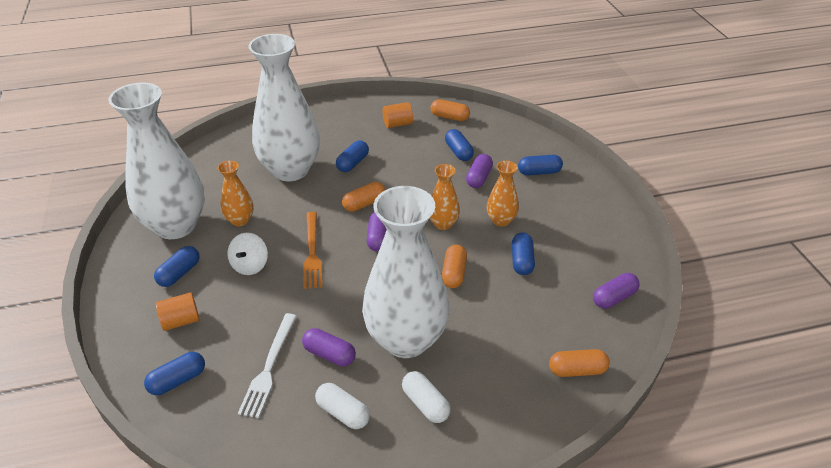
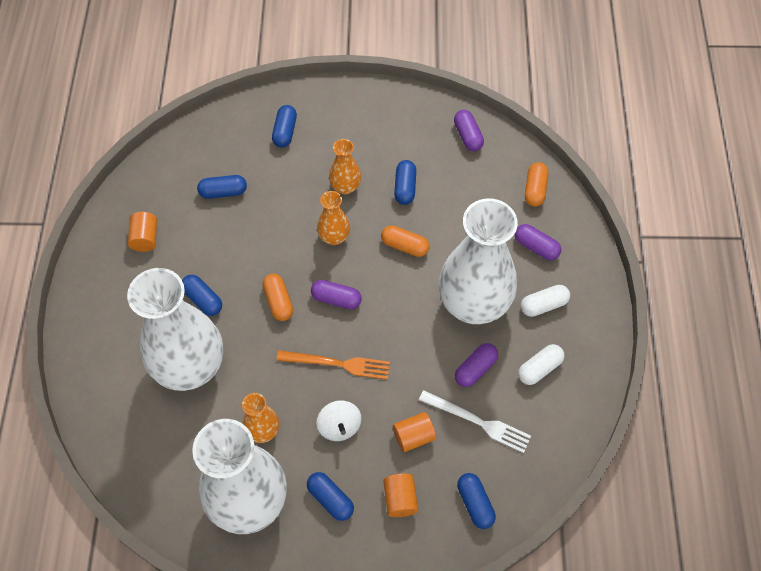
camera: 75 degrees left, 20 degrees up
white spinning top [228,233,268,275] -> white spinning top turned 45 degrees clockwise [317,400,362,441]
orange capsule [430,99,470,121] -> none
purple capsule [466,154,493,188] -> purple capsule moved to [515,224,561,260]
blue capsule [512,233,535,275] -> blue capsule turned 75 degrees clockwise [394,160,416,205]
none -> orange cylinder [393,412,436,452]

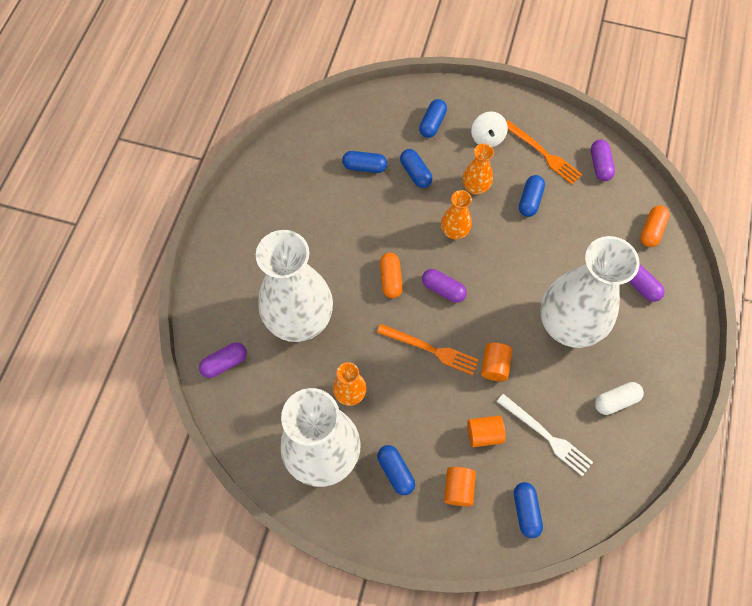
camera: 15 degrees right, 5 degrees up
orange cylinder [128,212,157,252] -> orange cylinder moved to [481,343,512,381]
blue capsule [182,275,222,316] -> blue capsule moved to [400,149,433,188]
white spinning top [317,400,362,441] -> white spinning top moved to [471,111,508,147]
orange capsule [381,225,430,257] -> none
purple capsule [455,343,498,387] -> purple capsule moved to [199,342,247,378]
white capsule [521,285,570,317] -> none
none -> orange fork [506,120,582,184]

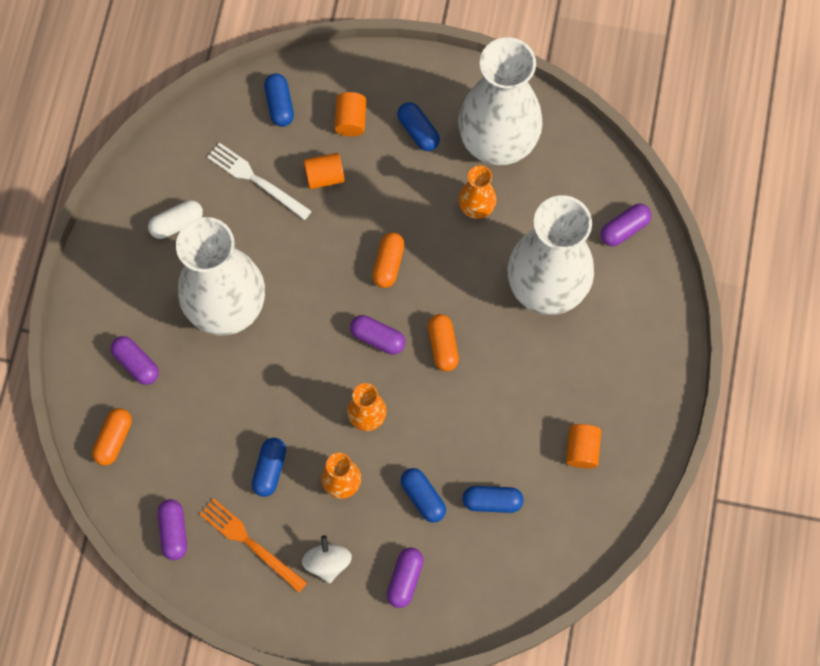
camera: 175 degrees right, 5 degrees up
orange fork [377,324,479,375] -> orange capsule [372,232,405,288]
blue capsule [419,99,447,138] -> purple capsule [387,547,424,608]
orange cylinder [481,343,512,381] -> orange cylinder moved to [566,424,601,468]

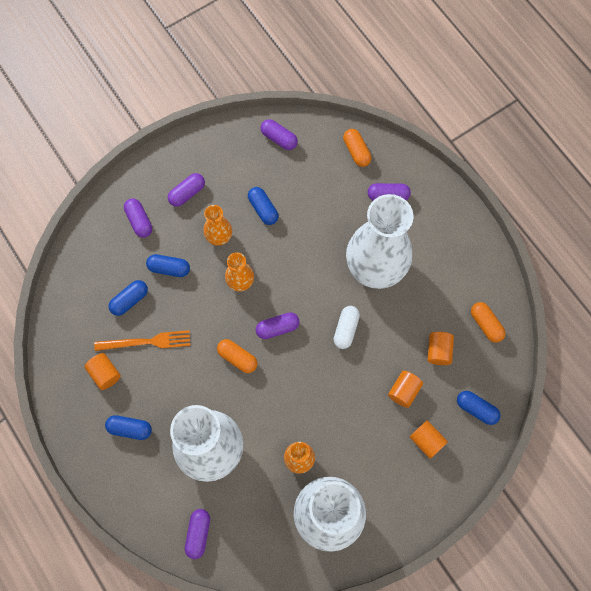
camera: 135 degrees right, 0 degrees up
white capsule [148,200,203,239] -> white capsule moved to [334,306,360,349]
orange fork [200,498,307,593] -> orange fork moved to [94,330,190,351]
white fork [207,143,312,220] -> orange cylinder [427,332,454,365]
white spinning top [302,535,352,583] -> purple capsule [168,173,205,207]
orange capsule [372,232,405,288] -> orange capsule moved to [471,302,506,343]
blue capsule [397,102,440,151] -> blue capsule moved to [105,415,152,440]

